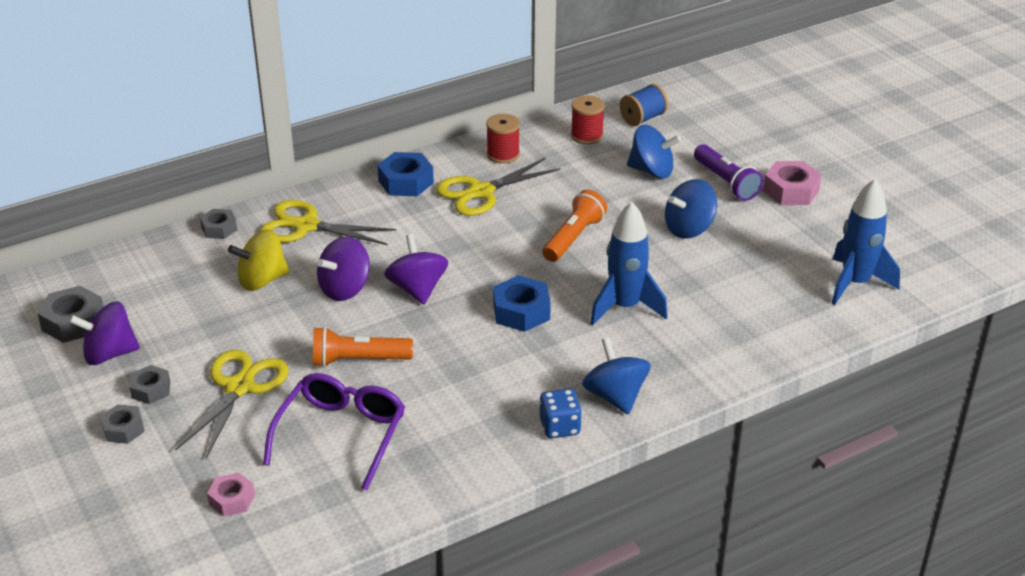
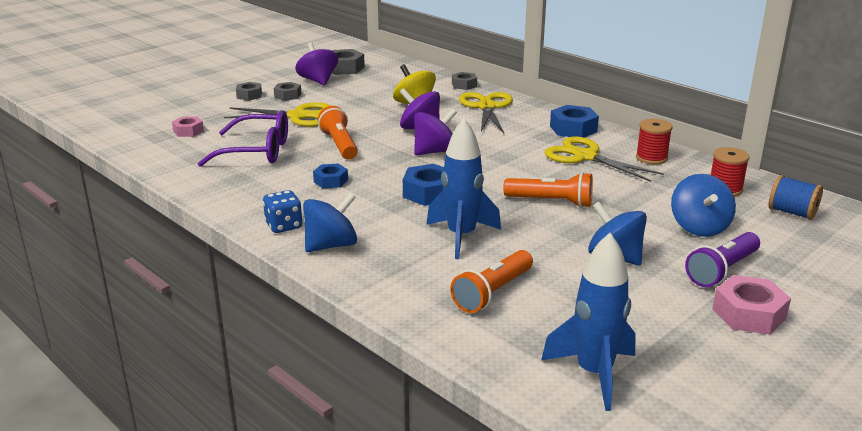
camera: 75 degrees right, 10 degrees down
none -> blue nut [313,164,348,188]
none -> orange flashlight [450,250,533,313]

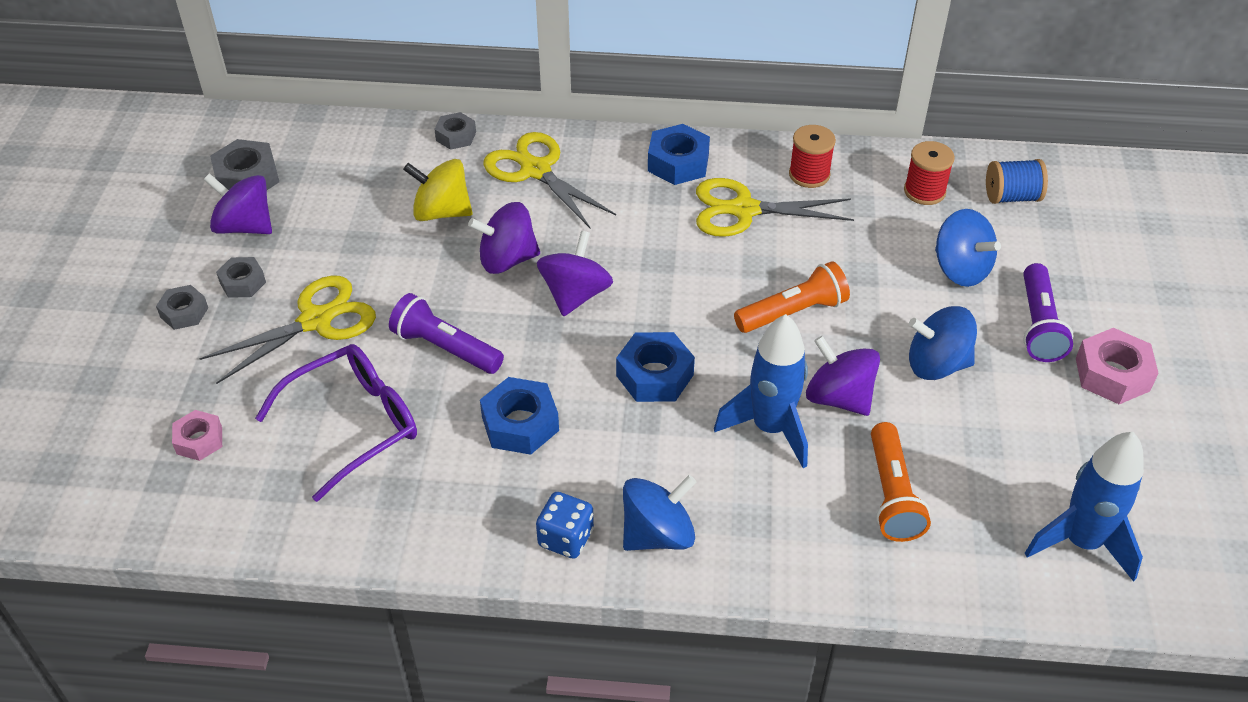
camera: 40 degrees left, 20 degrees up
blue spinning top [303,193,357,252] -> blue spinning top turned 45 degrees clockwise [623,475,696,551]
blue nut [313,164,348,188] -> blue nut [480,377,559,455], size x1.58
orange flashlight [318,106,358,160] -> purple flashlight [389,293,504,374]
none -> purple spinning top [806,336,880,416]

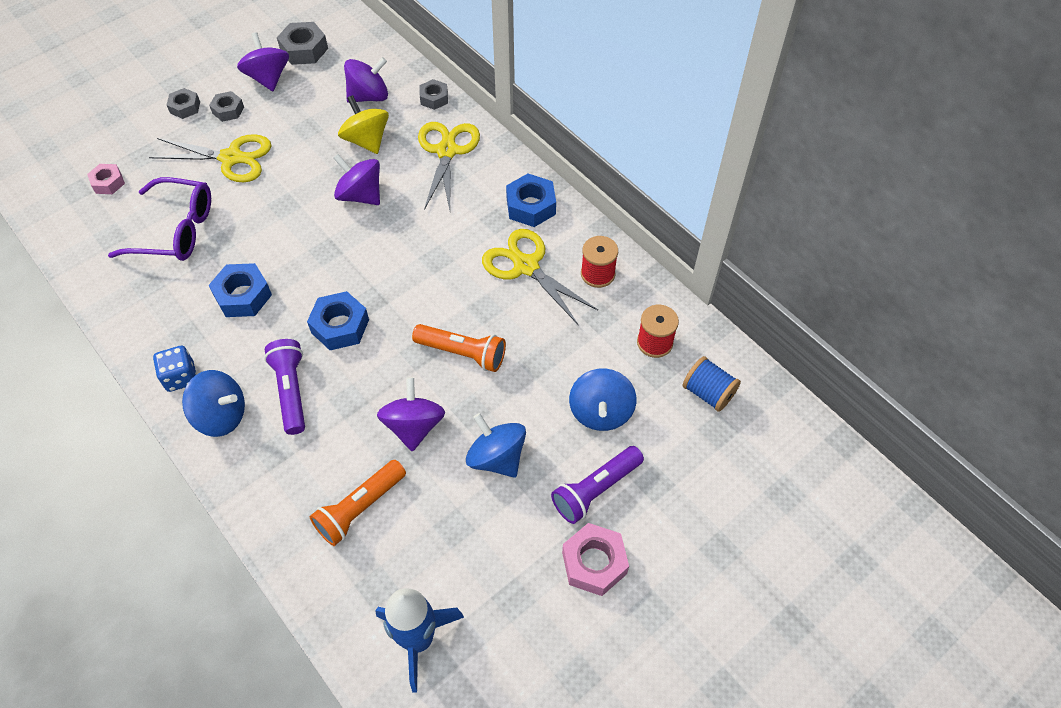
camera: 45 degrees right, 10 degrees up
purple flashlight [389,293,504,374] -> purple flashlight moved to [264,339,305,435]
purple spinning top [537,231,613,316] -> purple spinning top moved to [344,57,388,103]
blue rocket [714,314,808,468] -> none

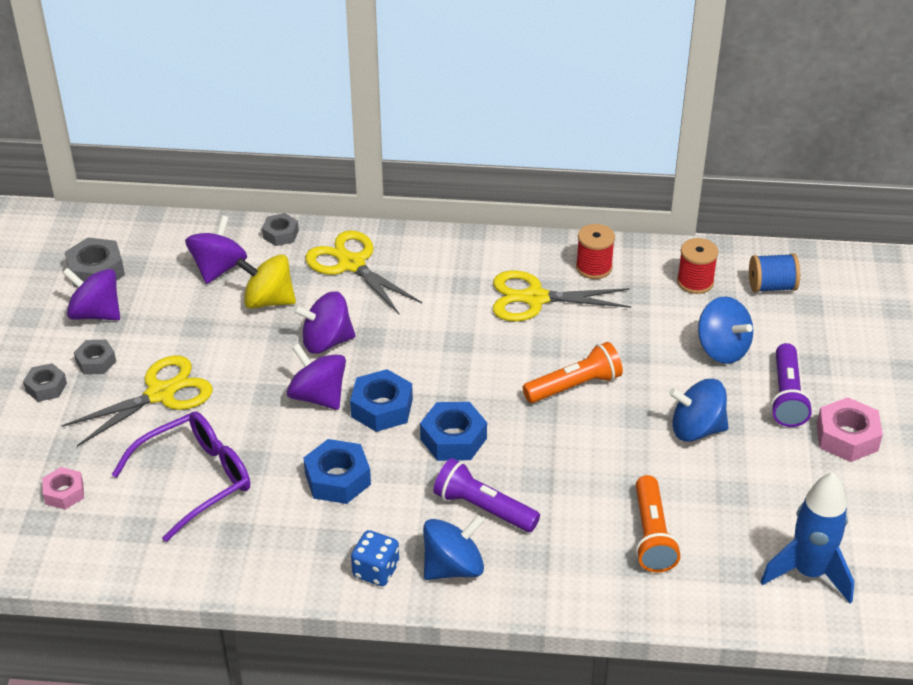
camera: 45 degrees left, 15 degrees down
purple spinning top [377,377,445,452] -> purple spinning top moved to [287,344,346,410]
blue nut [506,174,556,227] -> blue nut moved to [350,369,413,432]

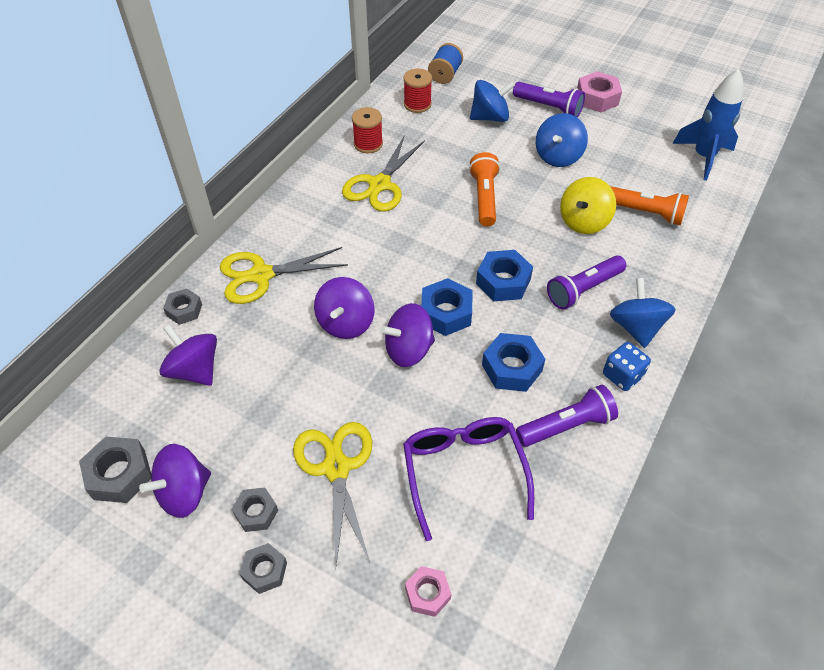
camera: 65 degrees left, 10 degrees up
yellow spinning top [236,254,296,309] -> yellow spinning top moved to [560,177,616,234]
none -> purple flashlight [516,385,618,447]

